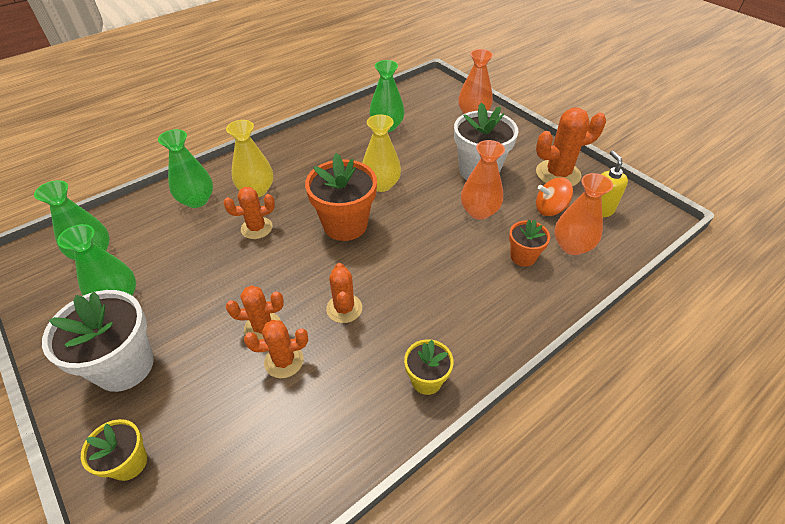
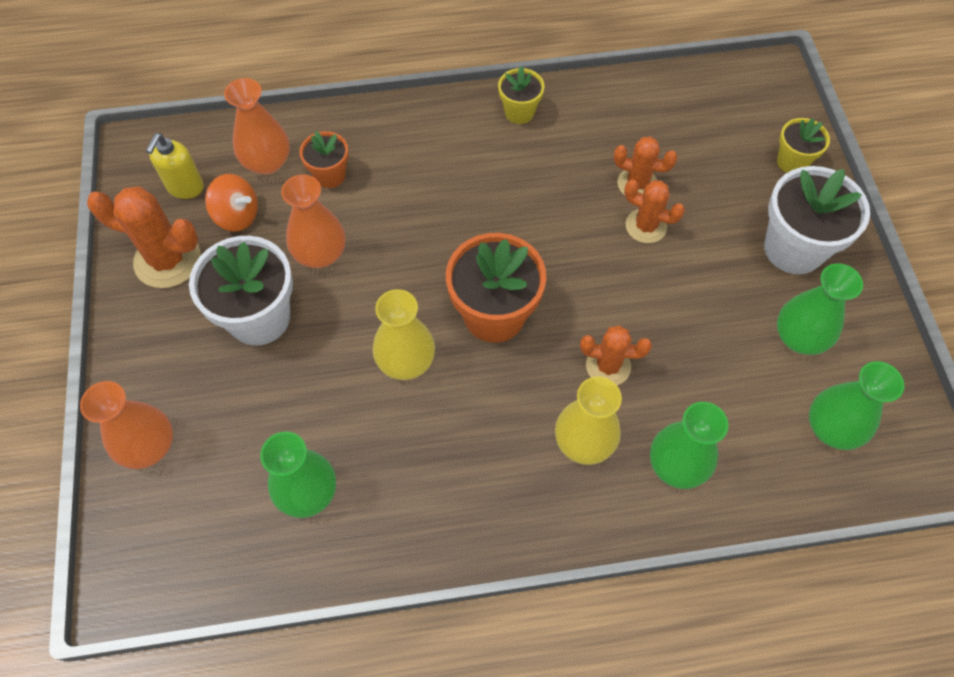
camera: 150 degrees left, 15 degrees up
orange cactus [326,263,362,323] -> none

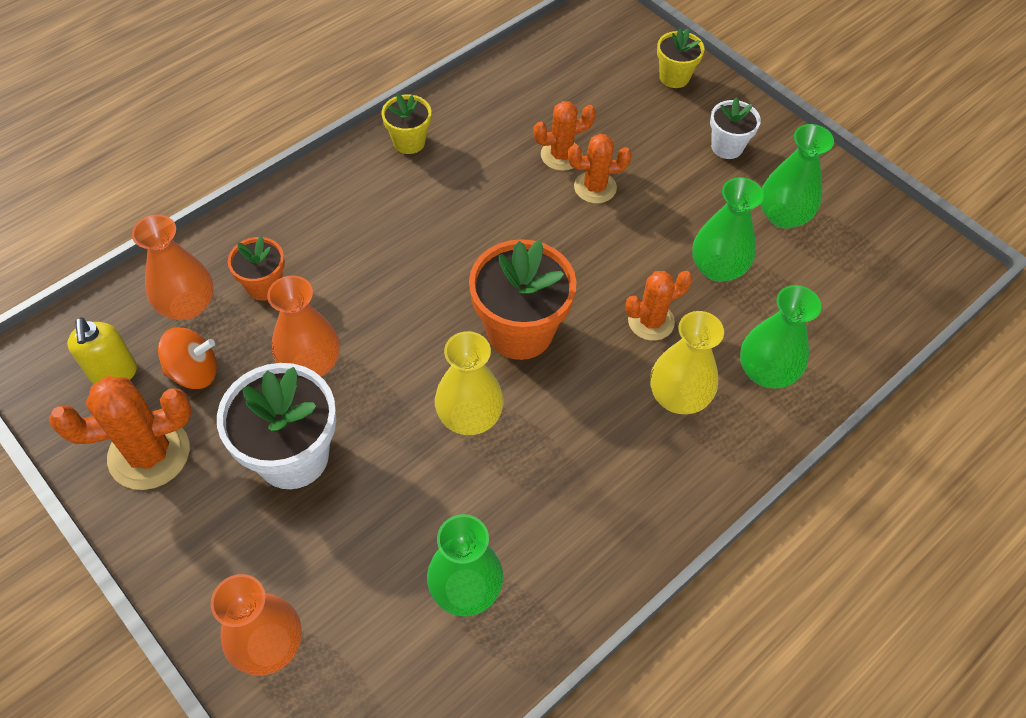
camera: 35 degrees left, 5 degrees down
white flower pot [764,166,870,274] -> white flower pot [710,97,761,159], size x0.55
green vase [809,361,904,450] -> green vase moved to [692,177,764,282]

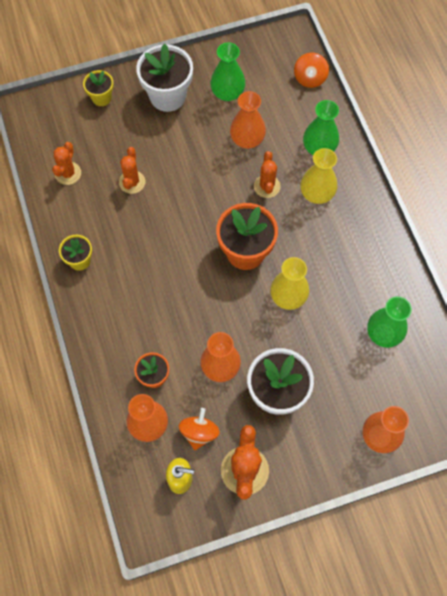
camera: 65 degrees left, 10 degrees up
orange cactus [568,134,632,203] -> orange cactus moved to [52,142,81,185]
green vase [692,177,764,282] -> orange vase [230,91,266,149]
white flower pot [710,97,761,159] -> white flower pot [136,43,193,112], size x1.83
none -> orange spinning top [294,53,329,88]

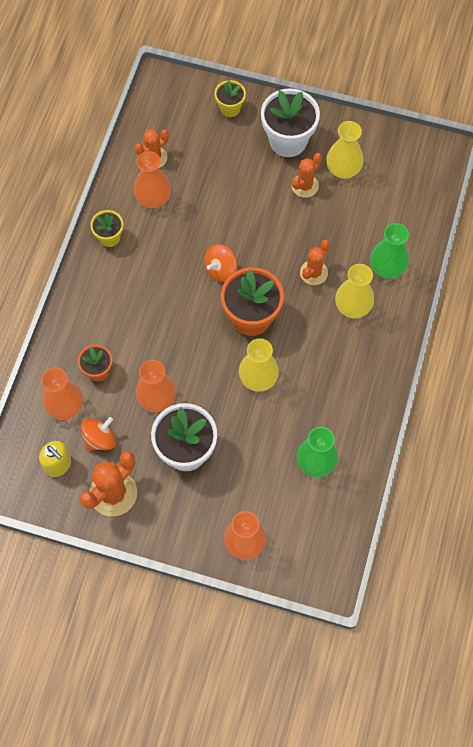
camera: 35 degrees right, 0 degrees up
orange cactus [119,147,145,194] -> orange cactus moved to [292,153,322,198]
green vase [210,42,245,101] -> yellow vase [327,121,364,179]
orange vase [230,91,266,149] -> orange vase moved to [133,151,171,208]
orange spinning top [294,53,329,88] -> orange spinning top moved to [205,244,237,282]

